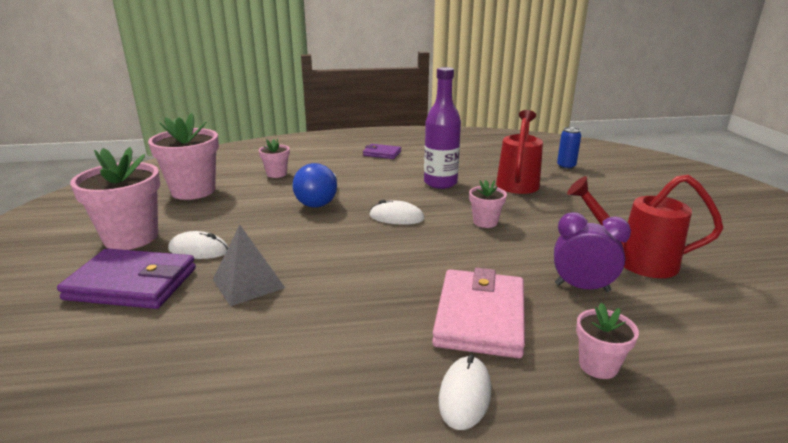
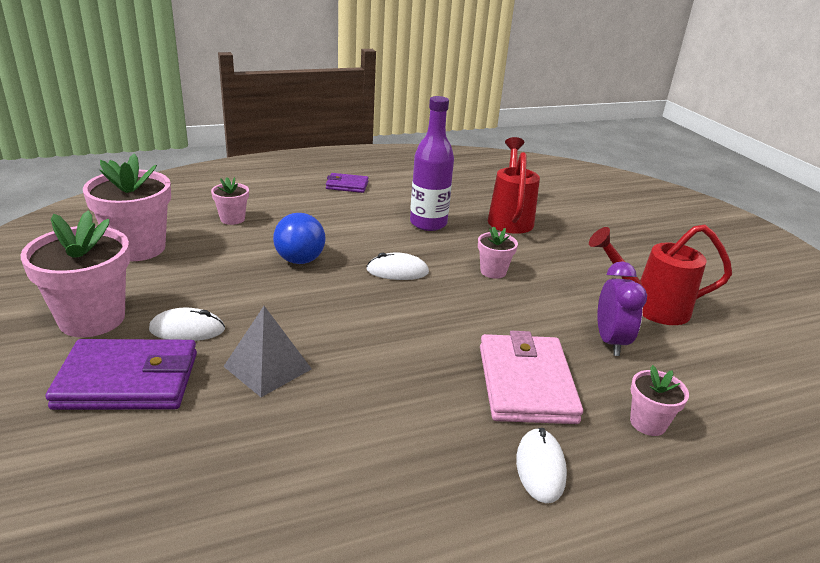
camera: 15 degrees left, 5 degrees up
purple clock [554,212,631,292] -> purple clock turned 90 degrees clockwise [597,261,647,356]
blue can [557,127,581,169] -> none

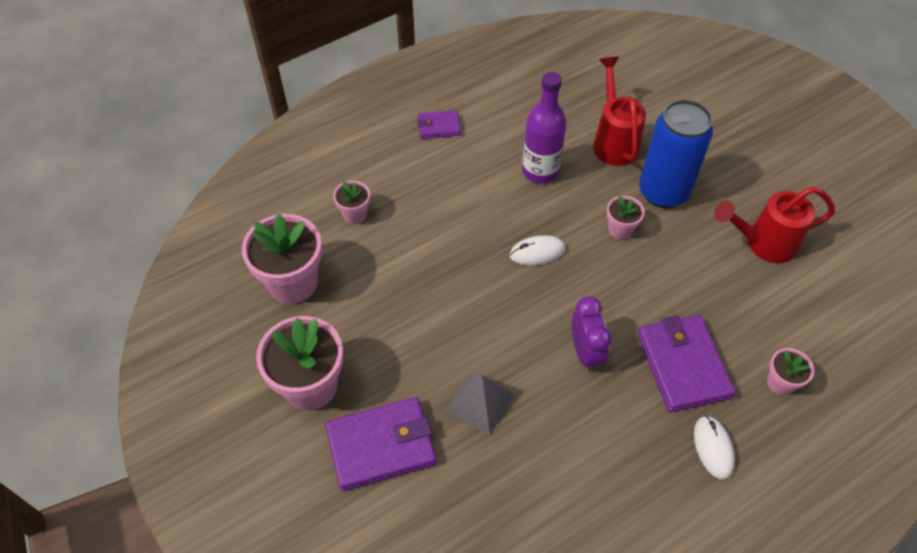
camera: 10 degrees left, 25 degrees up
white mouse [149,308,225,341] -> none
blue light bulb [273,213,326,264] -> none
pink wallet [480,331,583,424] -> purple wallet [637,315,736,412]
purple clock [597,261,647,356] -> purple clock moved to [572,296,612,373]
none -> blue can [639,100,713,208]

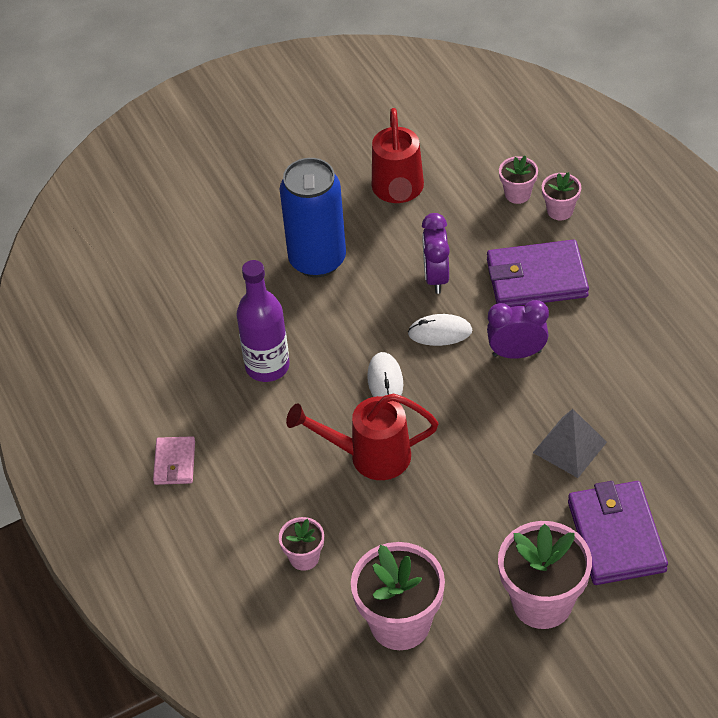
camera: 80 degrees left, 5 degrees down
purple wallet [417,110,461,139] -> pink wallet [153,436,195,485]
red watering can [593,57,646,166] -> red watering can moved to [286,393,438,480]
pink flower pot [607,195,645,240] -> pink flower pot moved to [499,156,538,204]
white mouse [694,415,735,480] -> white mouse moved to [408,314,472,346]
none -> purple clock [422,213,450,294]

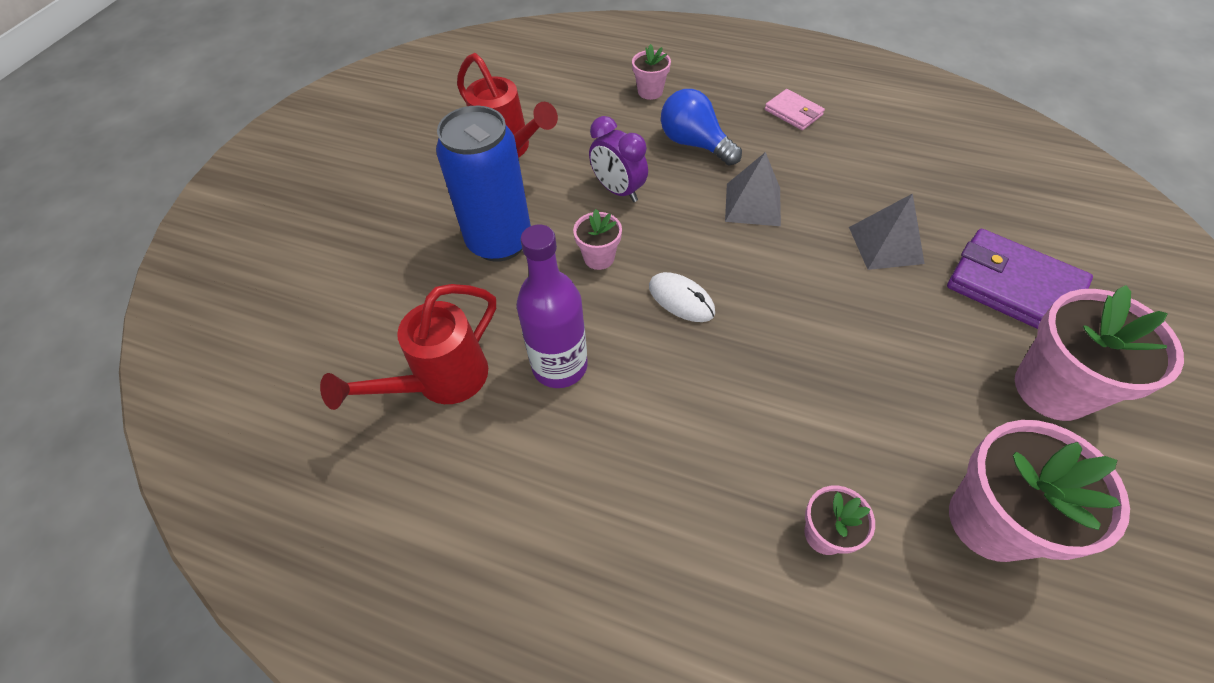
camera: 45 degrees left, 5 degrees up
pink wallet [153,436,195,485] -> pink wallet moved to [765,89,825,130]
red watering can [286,393,438,480] -> red watering can moved to [320,284,496,410]
white mouse [408,314,472,346] -> none
purple wallet [487,240,589,307] -> blue light bulb [661,89,742,166]
purple clock [487,300,549,359] -> grey pyramid [725,152,781,226]
pink flower pot [499,156,538,204] -> pink flower pot moved to [573,209,622,270]

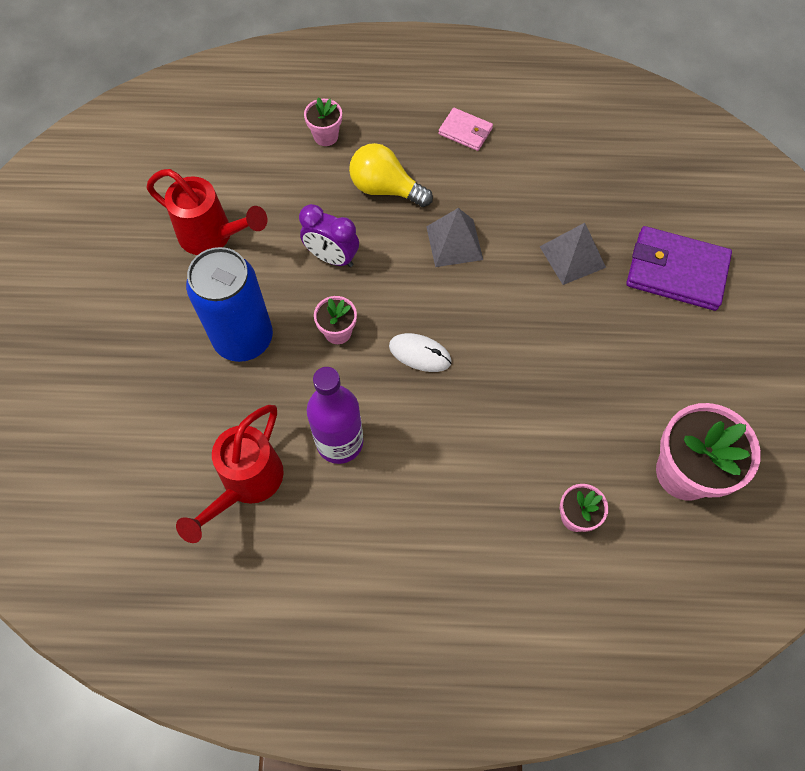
camera: 20 degrees left, 10 degrees up
blue light bulb [661,89,742,166] -> yellow light bulb [349,143,433,207]
pink flower pot [1015,285,1184,421] -> none

